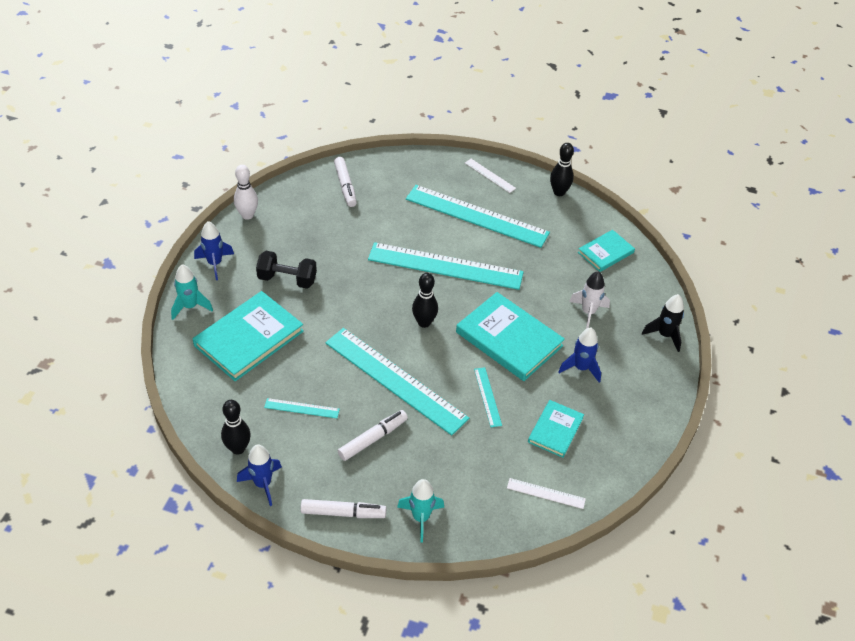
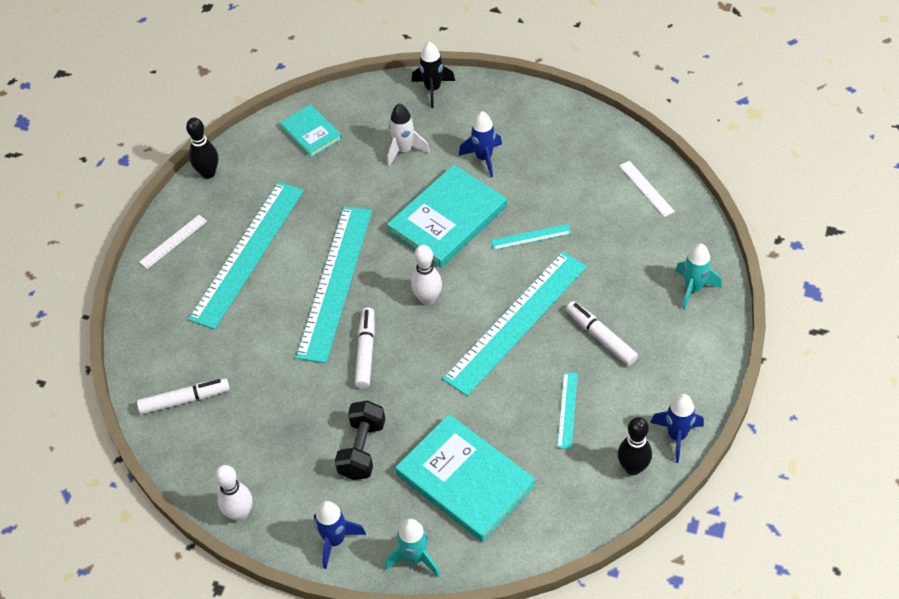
camera: 85 degrees left, 5 degrees up
white marker [301,499,386,518] -> white marker moved to [355,307,375,389]
black bowling pin [412,273,438,328] -> white bowling pin [411,245,442,305]
white ruler [507,478,586,509] -> white ruler turned 45 degrees counterclockwise [619,161,675,217]
turquoise book [528,400,584,458] -> none

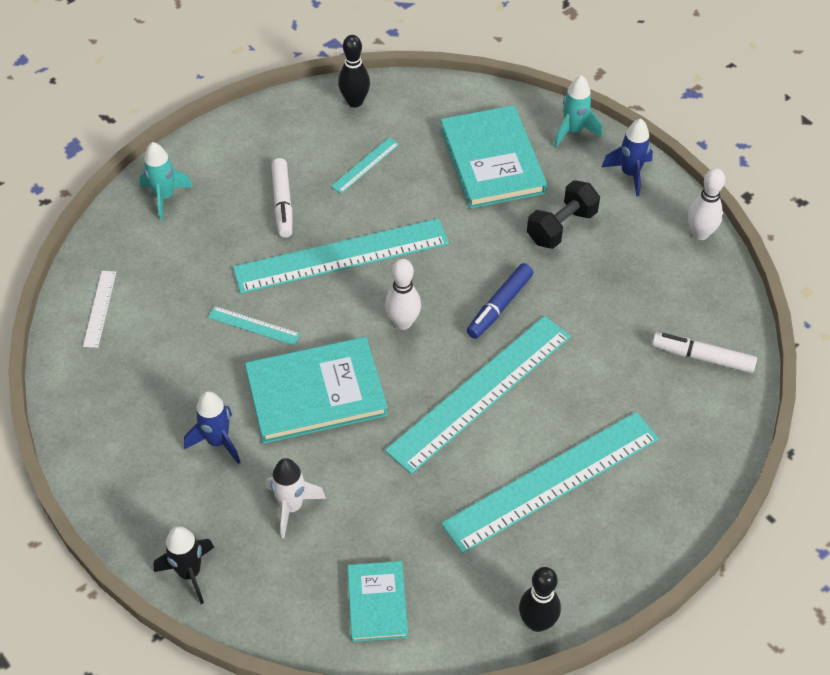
camera: 150 degrees left, 0 degrees up
white ruler [139,215,207,269] -> none
white marker [355,307,375,389] -> blue marker [467,263,533,339]
blue rocket [650,394,704,463] -> none

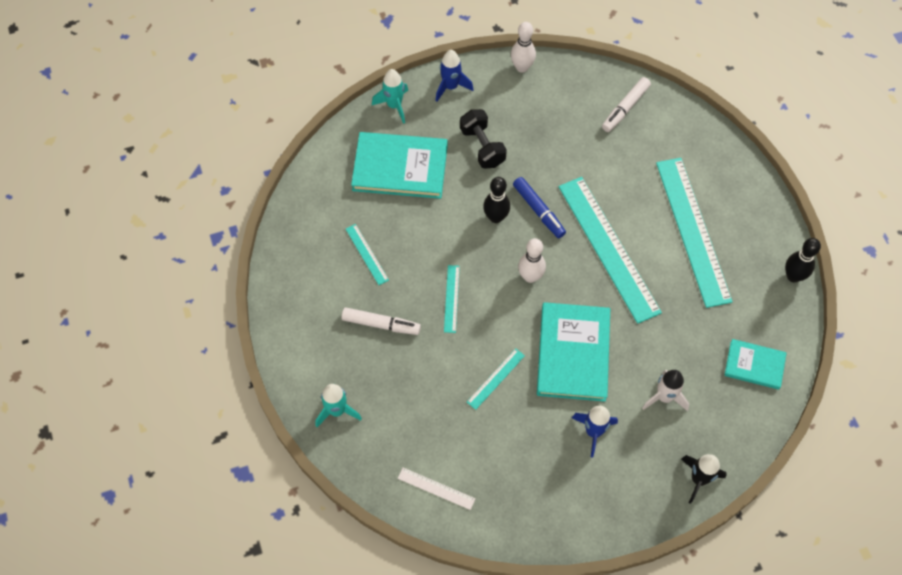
camera: 70 degrees left, 10 degrees up
turquoise ruler [233,218,449,294] -> turquoise ruler [444,265,460,333], size x0.43
black bowling pin [338,35,370,107] -> black bowling pin moved to [483,177,510,223]

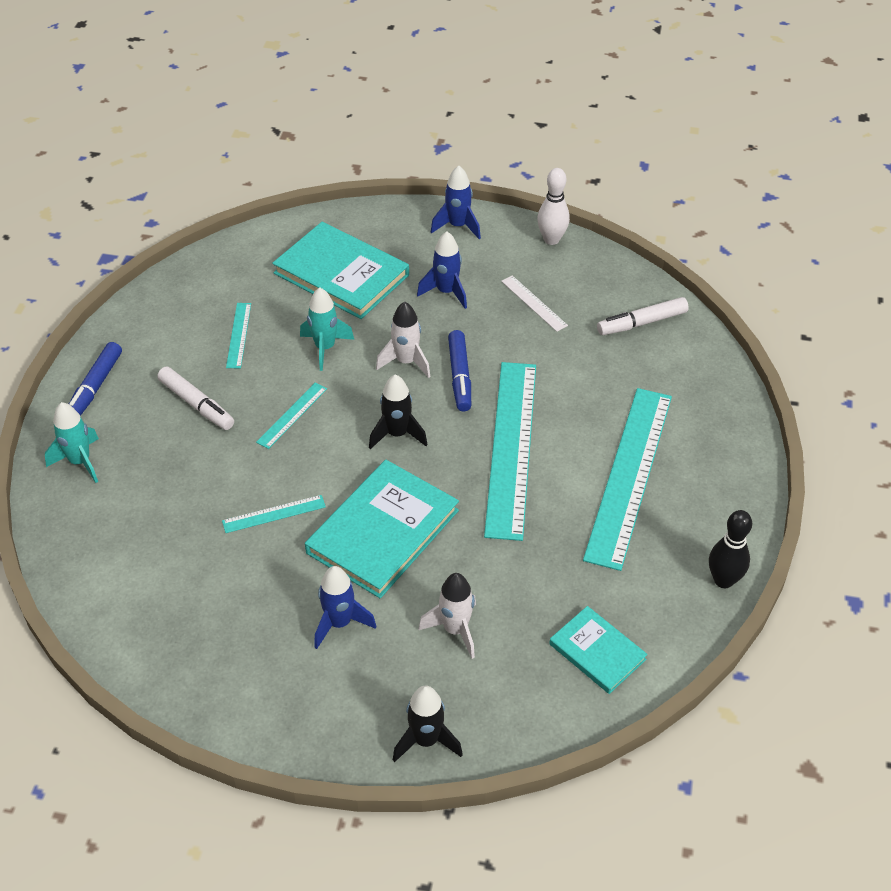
camera: 30 degrees right, 15 degrees down
turquoise rocket [372,69,408,124] -> turquoise rocket moved to [300,287,354,371]
white ruler [398,467,476,510] -> white ruler moved to [501,275,568,332]
black dumbbell [460,109,507,168] -> blue rocket [417,231,467,309]
black bowling pin [483,177,510,223] -> white rocket [376,301,431,378]
white bowling pin [518,238,546,283] -> black rocket [369,374,428,449]
none -> blue marker [69,342,122,416]

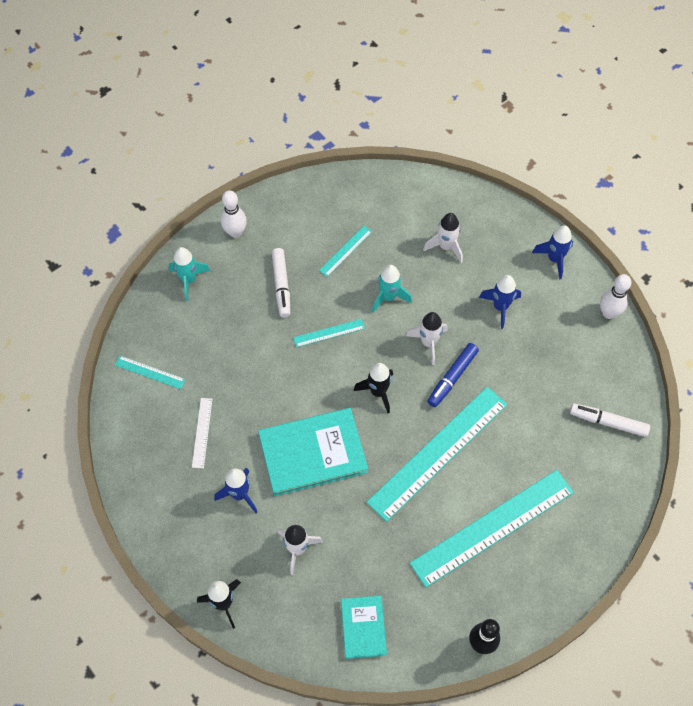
camera: 40 degrees right, 15 degrees up
blue marker [69,342,122,416] -> white bowling pin [221,190,247,238]
turquoise ruler [222,495,326,533] -> turquoise ruler moved to [115,356,186,389]
turquoise book [272,222,409,319] -> white rocket [423,213,463,263]
white ruler [501,275,568,332] -> white ruler moved to [192,398,213,468]

